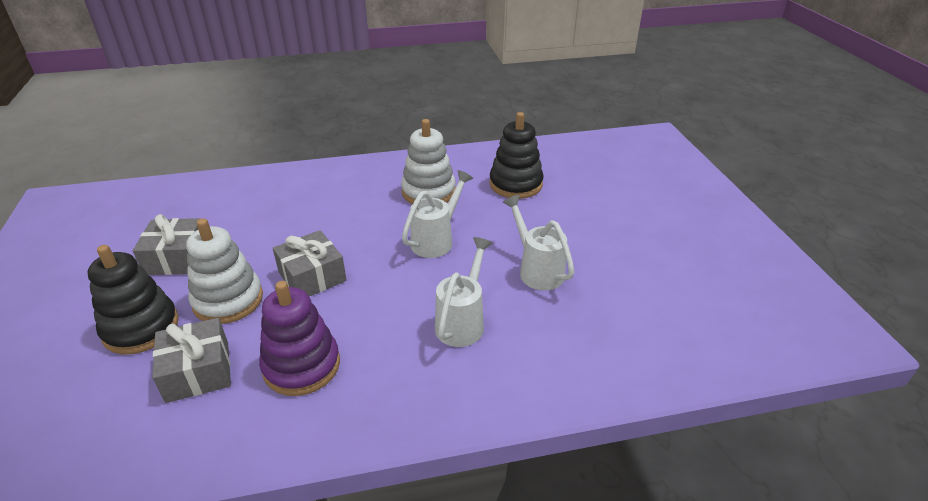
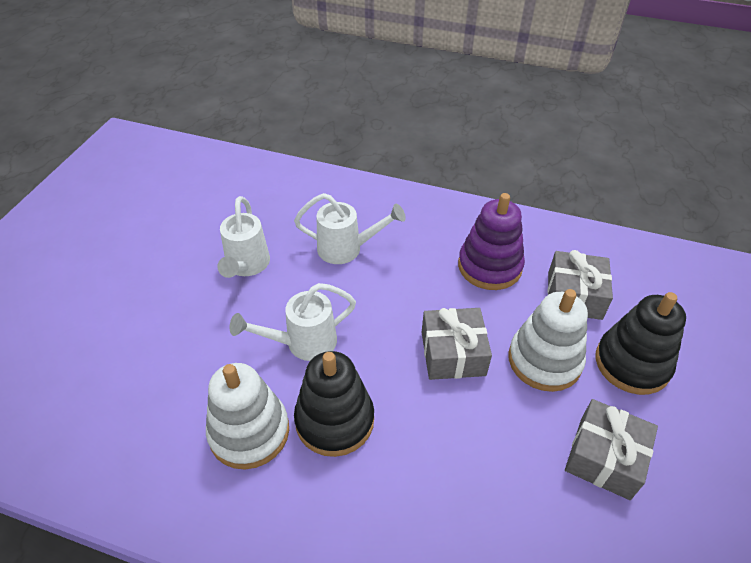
camera: 150 degrees left, 10 degrees up
white watering can [435,237,492,347] -> white watering can turned 135 degrees counterclockwise [294,193,406,264]
black stacking toy [489,112,543,199] -> black stacking toy moved to [294,351,374,457]

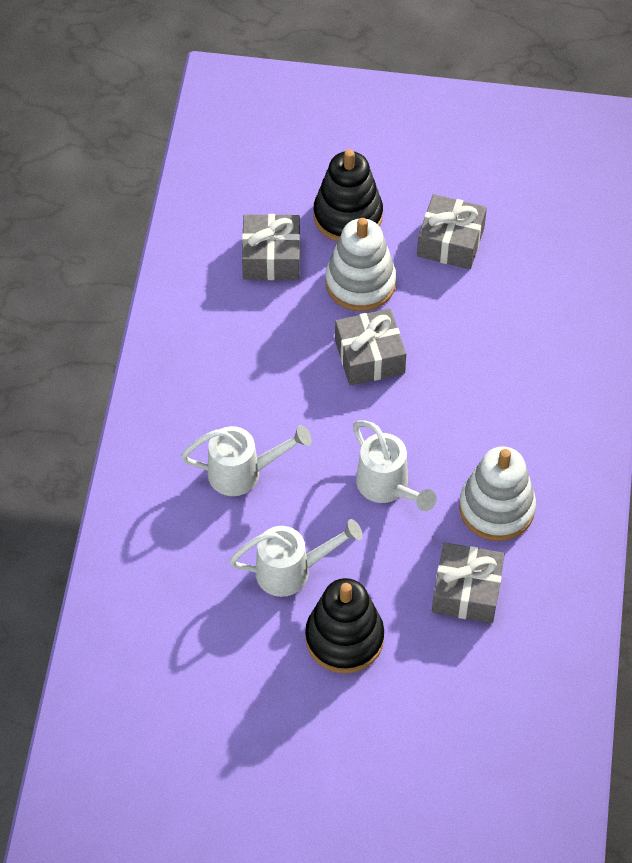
camera: 100 degrees left, 10 degrees up
white watering can [294,193,406,264] -> white watering can turned 90 degrees clockwise [181,425,312,496]
black stacking toy [294,351,374,457] -> black stacking toy moved to [305,578,384,674]
purple stacking toy [458,193,525,290] -> none
none -> grey gift [432,542,505,623]

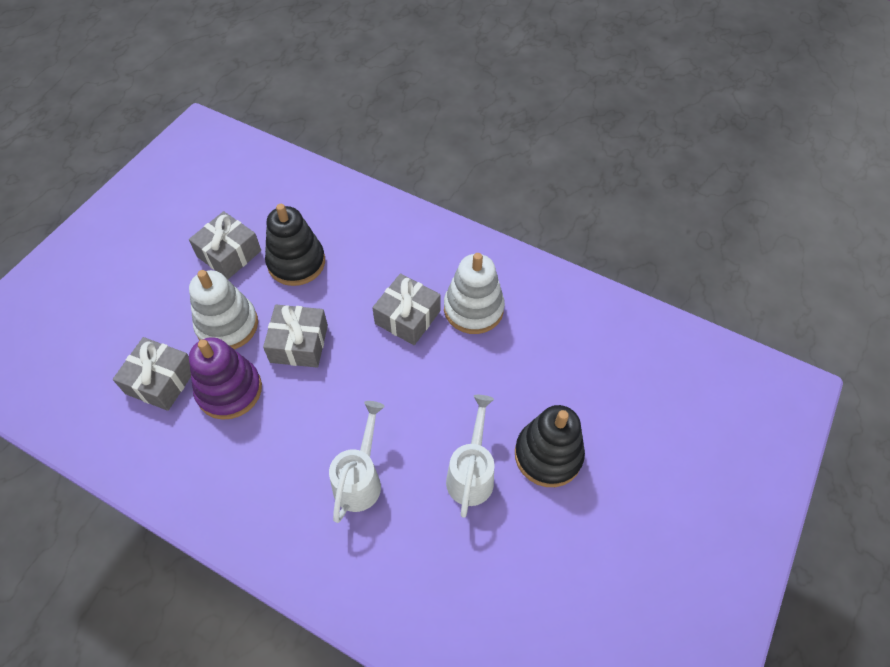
camera: 70 degrees left, 0 degrees up
black stacking toy [313,149,383,242] -> black stacking toy moved to [265,204,325,286]
white watering can [353,420,437,511] -> none
grey gift [432,542,505,623] -> grey gift moved to [372,273,441,345]
none -> purple stacking toy [189,337,262,420]

